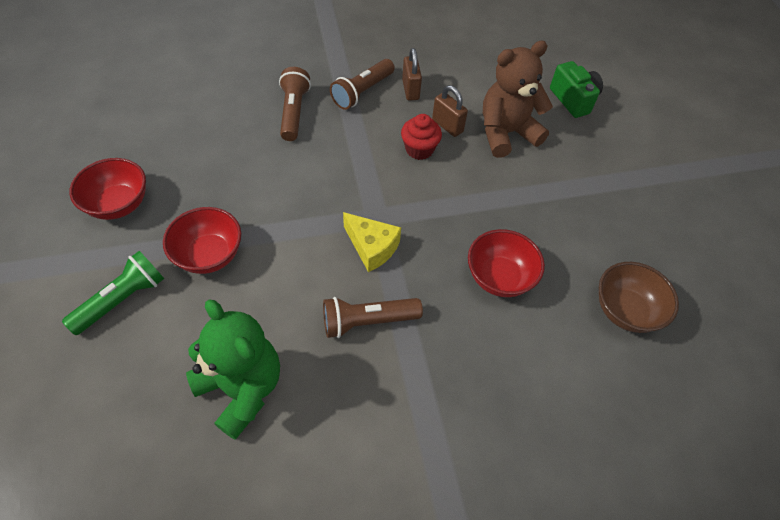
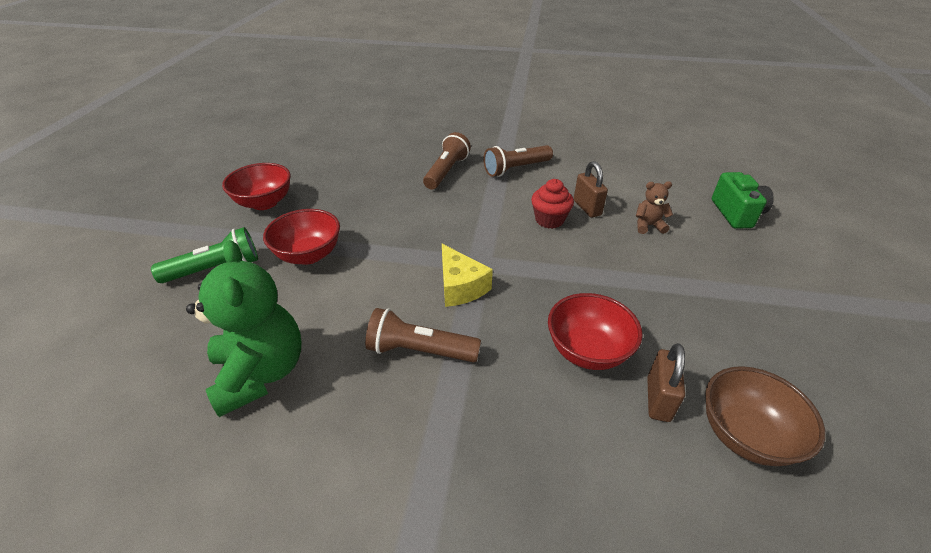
camera: 25 degrees right, 15 degrees down
brown padlock [402,48,422,101] -> brown padlock moved to [647,343,685,422]
brown teddy bear [483,41,553,158] -> brown teddy bear [636,181,673,234], size x0.46

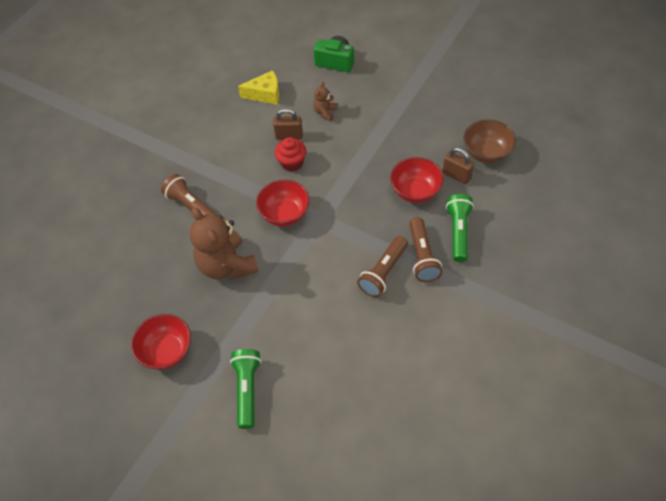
camera: 65 degrees left, 15 degrees up
green teddy bear [186,240,302,417] -> none
red bowl [263,209,340,265] -> red bowl moved to [256,179,310,227]
yellow cheese [442,244,493,307] -> yellow cheese moved to [238,70,279,105]
brown flashlight [483,145,553,177] -> brown flashlight moved to [409,217,442,282]
none -> brown teddy bear [190,207,259,280]
none -> green flashlight [446,194,474,262]

